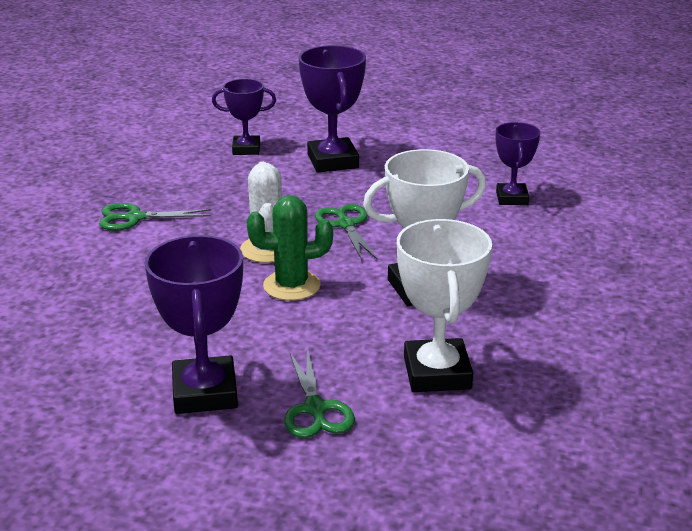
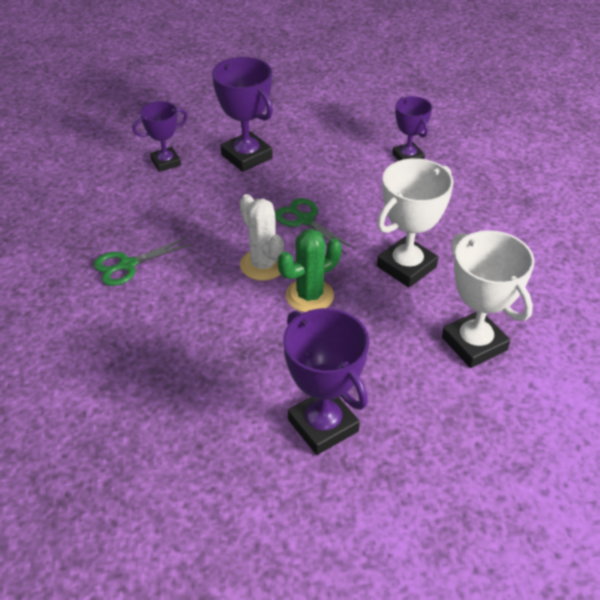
camera: 25 degrees left, 15 degrees up
green scissors [284,349,355,438] -> none

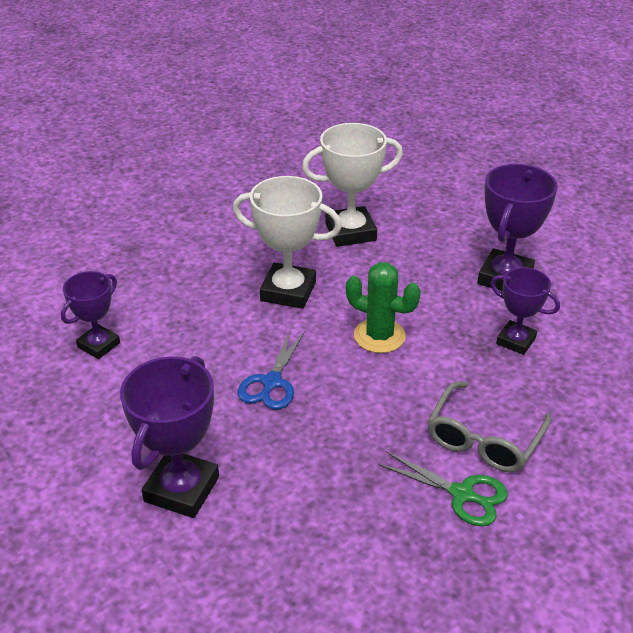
camera: 120 degrees left, 5 degrees down
purple trophy [132,101,188,172] -> purple trophy moved to [491,267,560,355]
white cactus [240,194,284,281] -> none
green scissors [275,198,356,254] -> blue scissors [238,329,305,410]
white trophy [442,231,535,368] -> white trophy turned 45 degrees clockwise [302,123,403,247]
none -> grey glasses [427,382,551,472]

